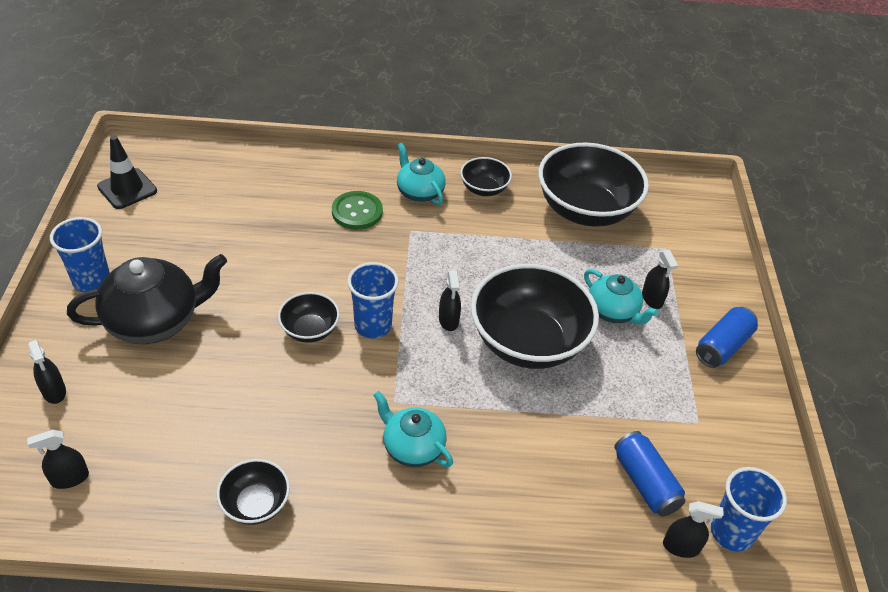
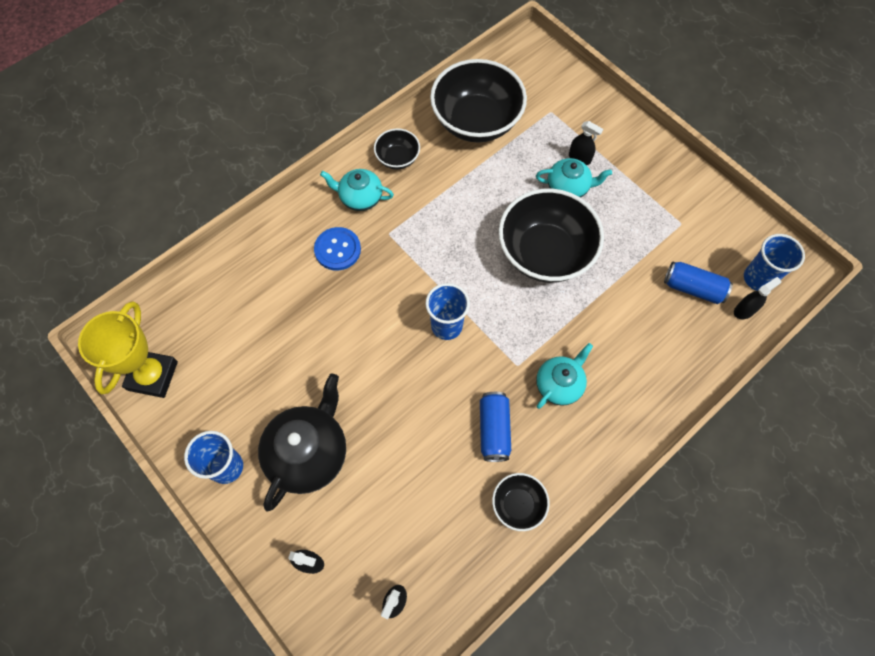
camera: 40 degrees left, 20 degrees up
black traffic cone [97,136,157,209] -> yellow trophy [78,301,178,398]
black bowl [278,292,340,343] -> none
green button [332,191,383,230] -> blue button [314,227,361,271]
turquoise teapot [374,391,453,467] -> turquoise teapot turned 135 degrees clockwise [536,343,593,409]
black spray bottle [439,270,461,331] -> none
blue can [696,307,758,368] -> blue can moved to [480,392,511,462]

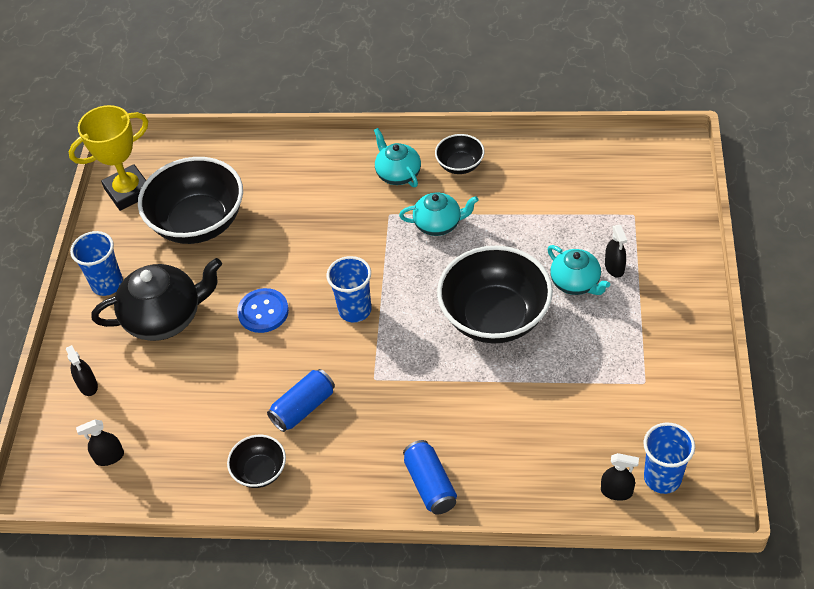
camera: 50 degrees right, 15 degrees down
blue button [314,227,361,271] -> blue button moved to [237,288,289,333]
black bowl [430,59,527,143] -> black bowl moved to [138,157,243,244]
turquoise teapot [536,343,593,409] -> turquoise teapot moved to [399,193,479,236]
blue can [664,262,733,304] -> blue can moved to [403,440,457,515]

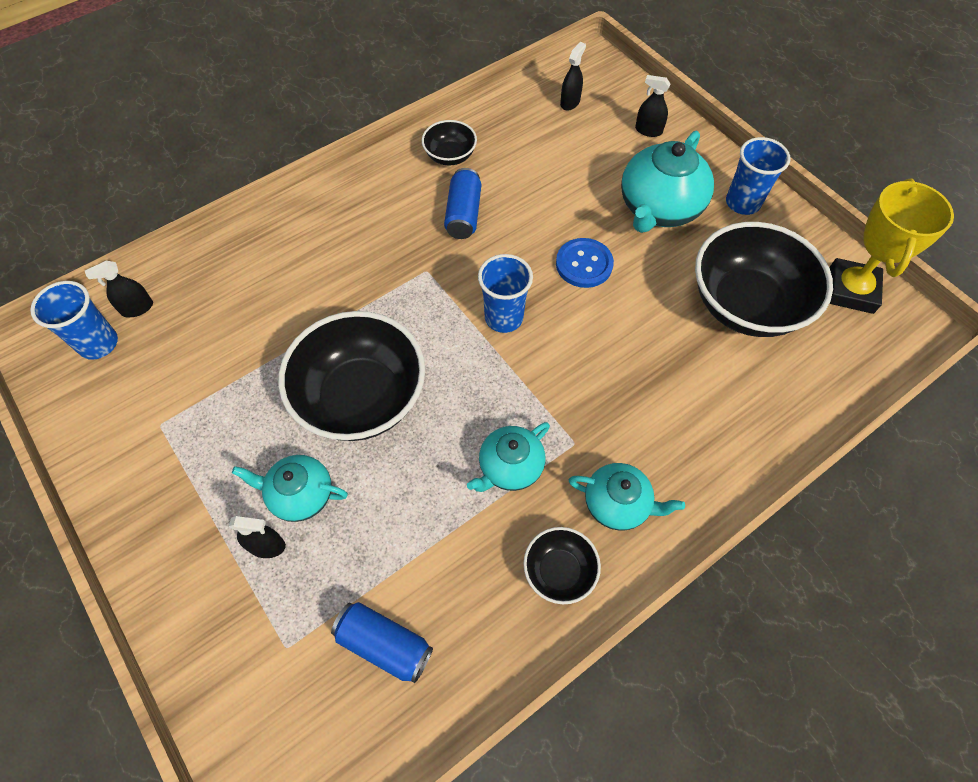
camera: 135 degrees right, 10 degrees up
black teapot [91,258,222,341] -> turquoise teapot [621,131,714,233]
blue can [403,440,457,515] -> blue can moved to [331,602,433,683]
black spray bottle [605,225,627,278] -> black spray bottle turned 150 degrees clockwise [229,516,286,558]

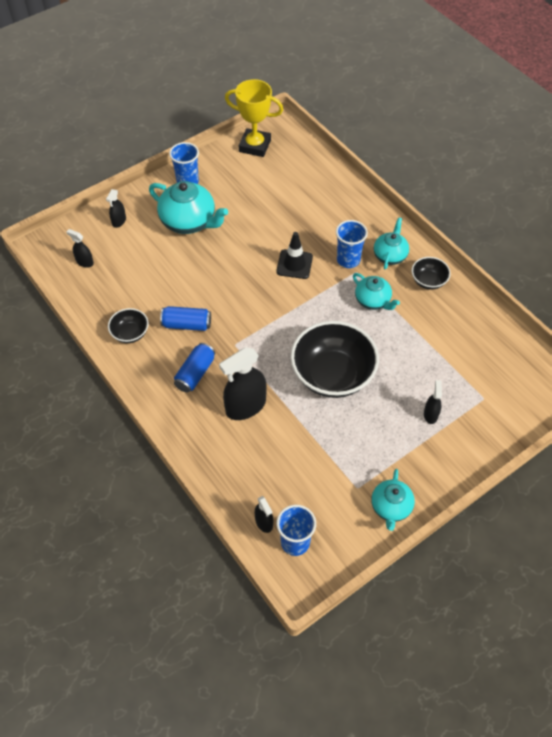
camera: 90 degrees left, 5 degrees down
turquoise teapot [232,455,348,522] -> turquoise teapot moved to [371,469,415,531]
blue can [331,602,433,683] -> blue can moved to [174,343,215,393]
blue cup [478,254,533,333] -> blue cup moved to [336,220,368,268]
blue button [556,238,614,288] -> none
black bowl [695,222,833,337] -> none
none -> black spray bottle [219,348,267,420]
none -> black traffic cone [277,232,313,279]

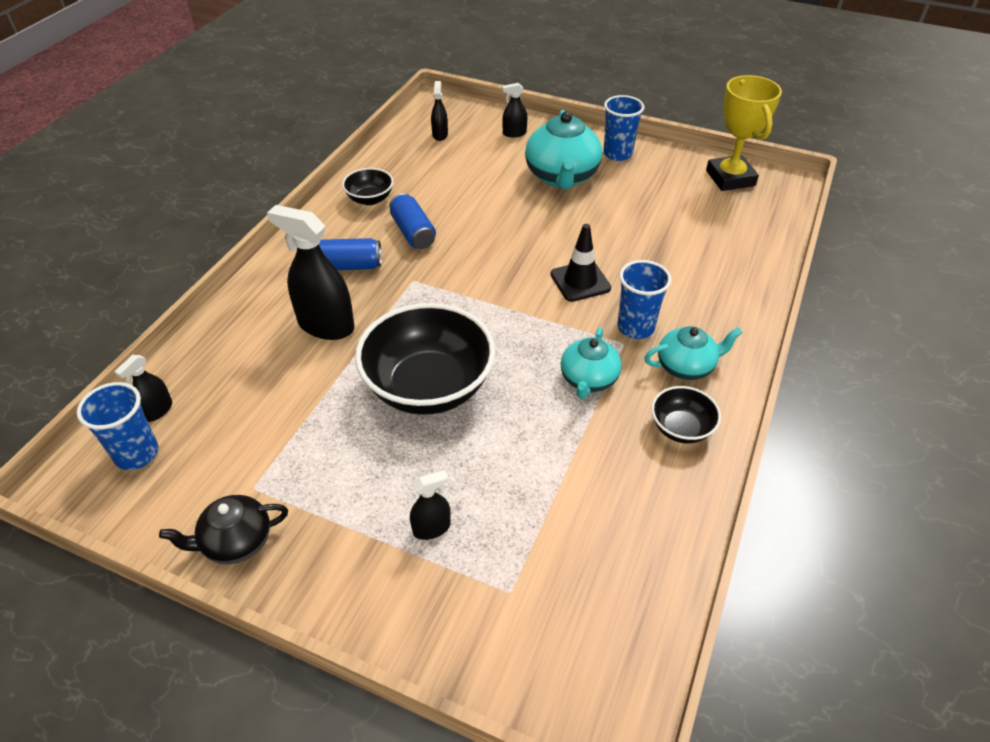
camera: 60 degrees right, 10 degrees down
turquoise teapot [371,469,415,531] -> black teapot [159,495,288,564]

